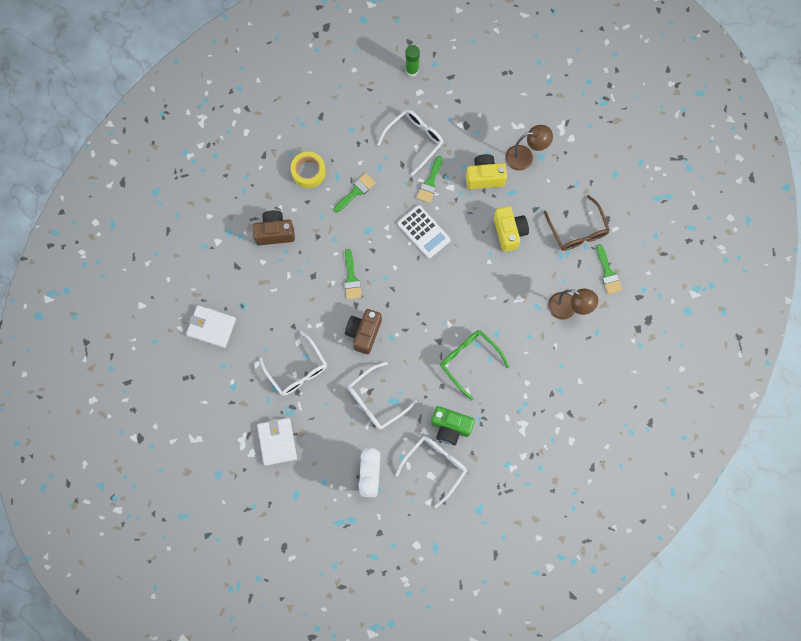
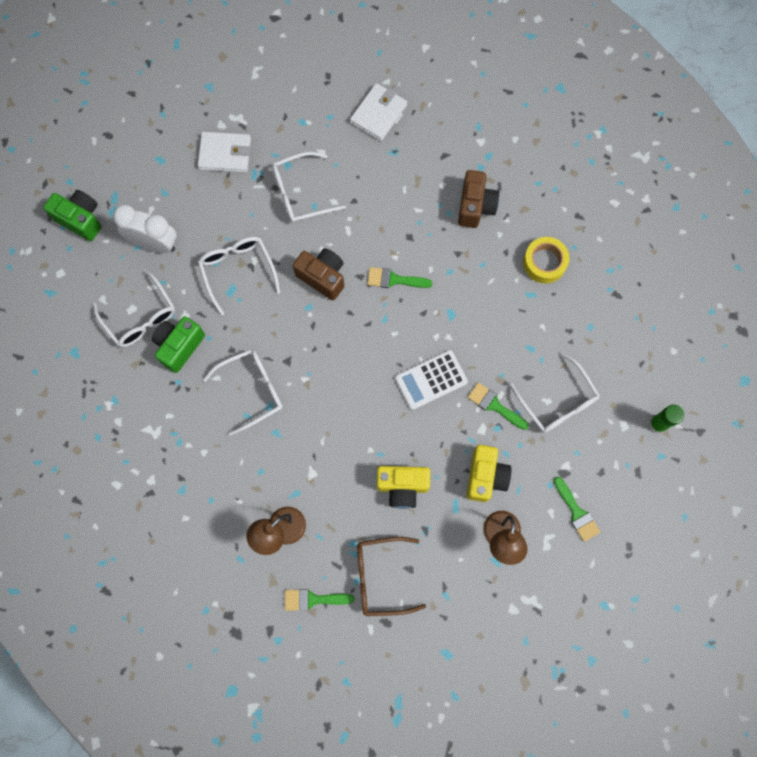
camera: 105 degrees right, 0 degrees up
green brush [334,173,376,213] -> green brush moved to [554,477,600,542]
green glasses [440,330,509,401] -> white glasses [203,349,283,436]
none -> green camera [43,190,101,241]

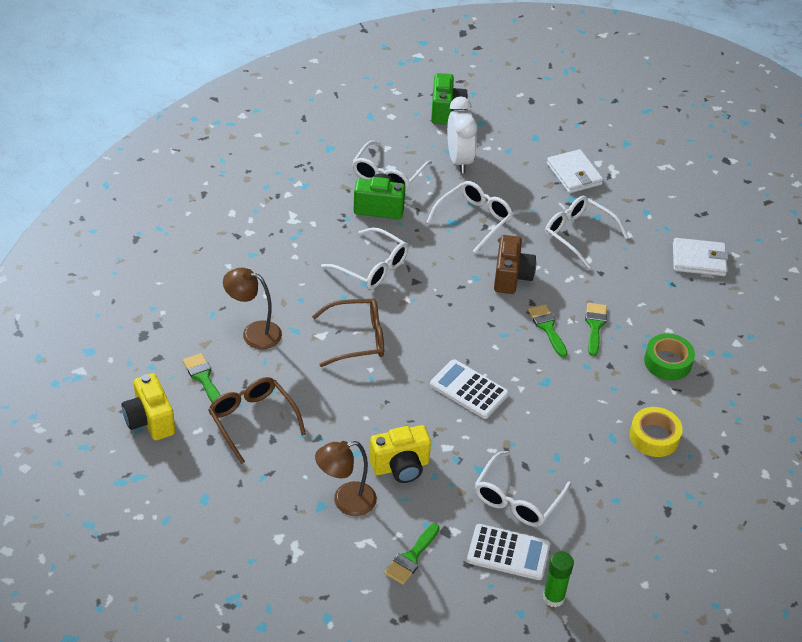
camera: 60 degrees right, 30 degrees down
yellow camera [377,466,430,509] -> yellow camera moved to [122,373,175,440]
brown camera [458,170,499,228] -> green tape [644,333,695,380]
green brush [468,382,529,430] -> green brush moved to [585,303,607,356]
none -> brown glasses [312,298,384,367]
none -> white calculator [467,524,550,580]

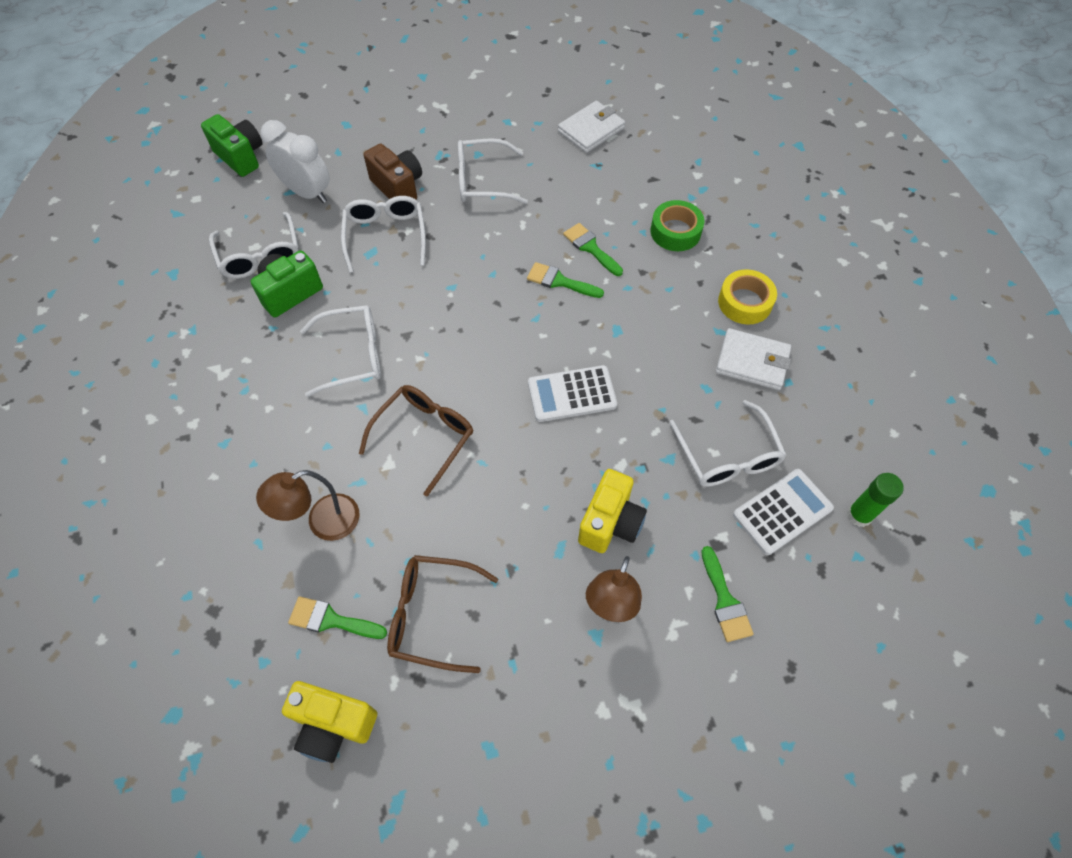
camera: 45 degrees left, 15 degrees up
brown camera [494,235,536,294] -> brown camera moved to [364,144,422,199]
white wallet [547,149,603,193] -> white wallet moved to [716,328,791,390]

